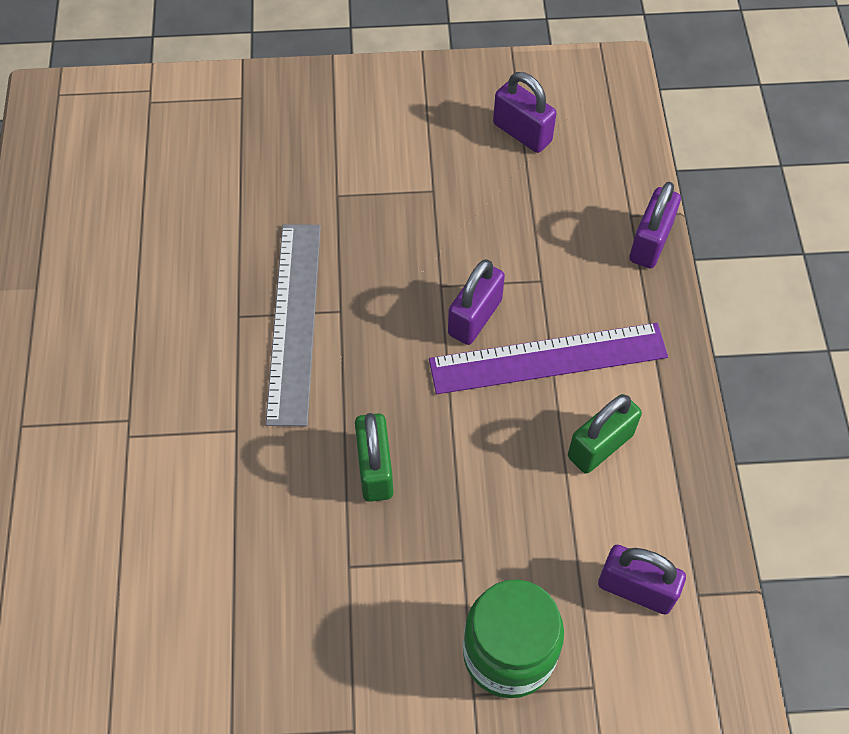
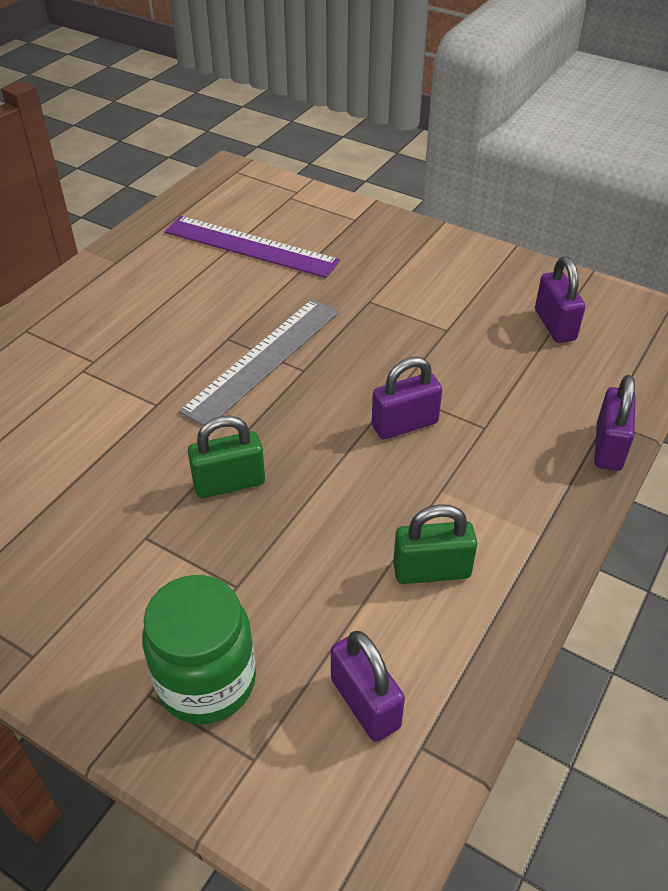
camera: 35 degrees right, 15 degrees down
green padlock [355,413,393,502] -> green padlock turned 45 degrees clockwise [188,416,265,498]
purple ruler [429,323,668,394] -> purple ruler moved to [165,216,340,278]
purple padlock [629,182,681,269] -> purple padlock turned 45 degrees counterclockwise [594,375,636,471]

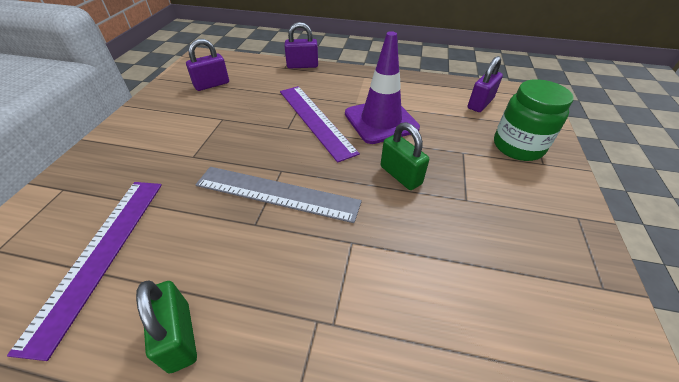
camera: 110 degrees left, 0 degrees up
purple padlock [372,357,442,440] -> purple ruler [280,86,360,163]
green padlock [393,504,477,584] -> green padlock moved to [136,280,197,373]
none -> purple traffic cone [345,31,420,144]

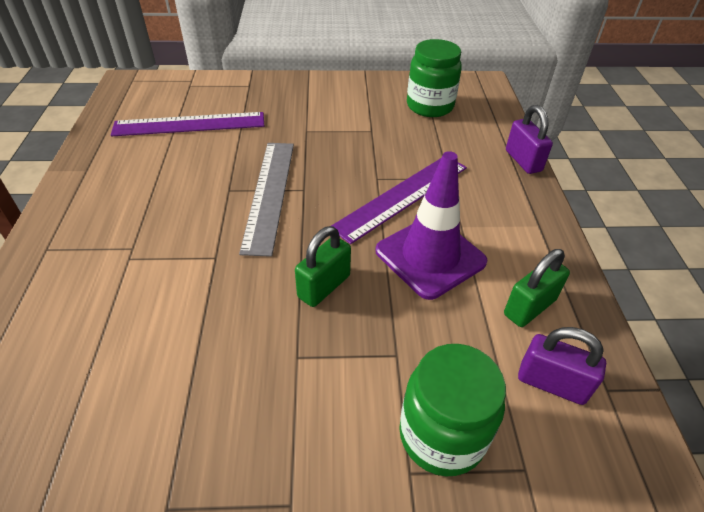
camera: 75 degrees right, 0 degrees up
green padlock [136,280,197,373] -> green padlock moved to [504,249,570,327]
purple padlock [186,39,229,91] -> green jar [407,39,462,117]

